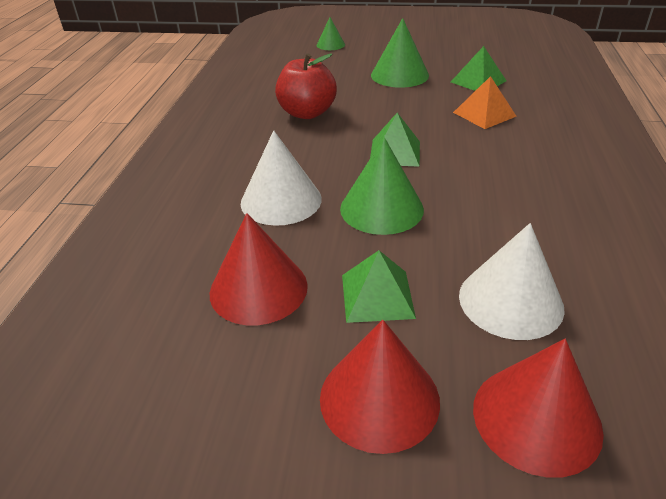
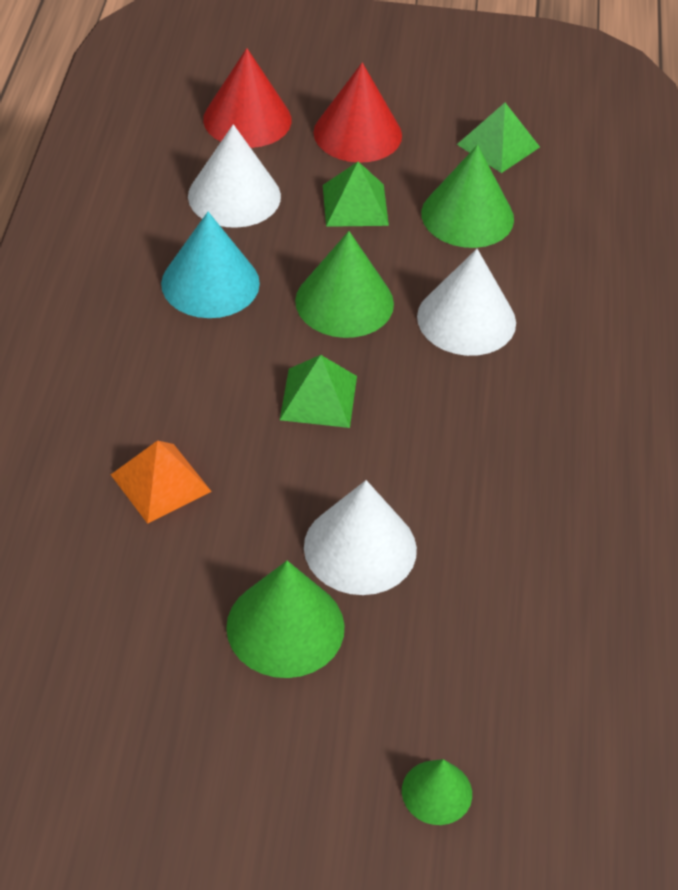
camera: 175 degrees right, 10 degrees up
red cone [210,213,308,325] -> green cone [421,145,514,248]
red apple [275,53,337,119] -> none
green pyramid [451,46,506,91] -> green pyramid moved to [457,103,540,173]
none -> turquoise cone [161,212,260,318]
none -> white cone [304,480,417,595]

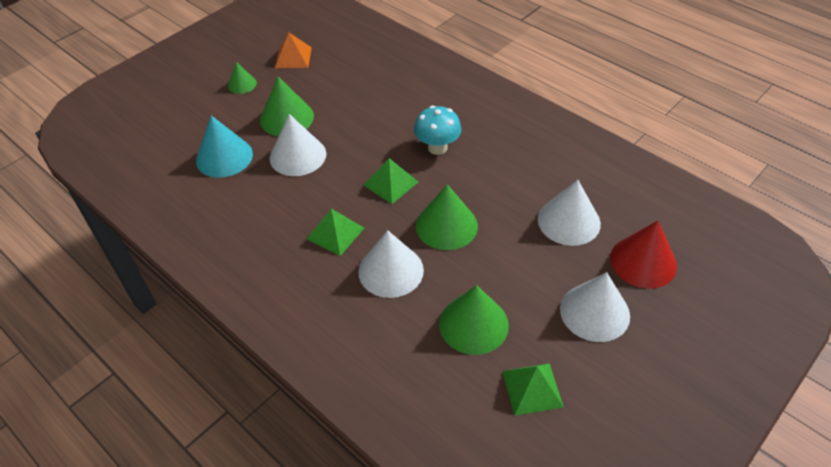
camera: 130 degrees right, 0 degrees up
orange pyramid [111,440,212,524] -> orange pyramid moved to [275,33,312,68]
turquoise cone [161,212,260,318] -> turquoise cone moved to [196,115,253,178]
red cone [314,62,402,163] -> white cone [560,272,630,342]
green pyramid [323,162,389,227] -> green pyramid moved to [307,208,364,256]
green cone [402,759,472,825] -> green cone moved to [228,62,257,94]
none -> turquoise mushroom [414,105,461,155]

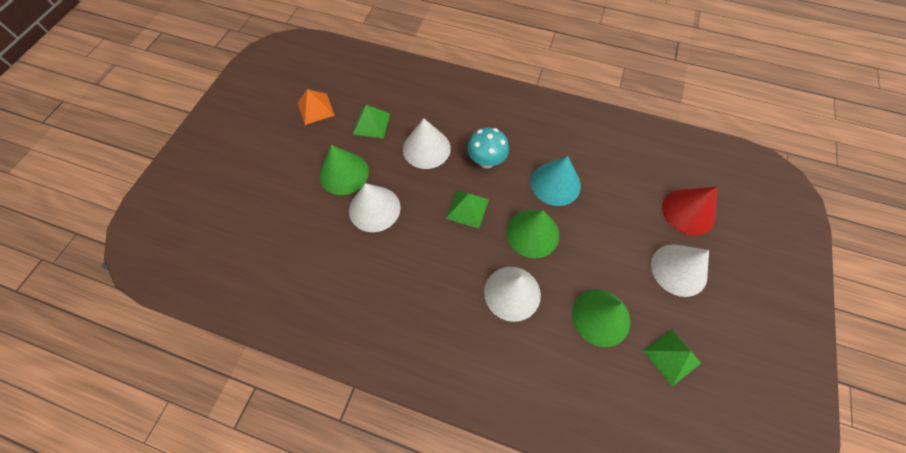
camera: 25 degrees left, 15 degrees up
turquoise cone [196,115,253,178] -> turquoise cone moved to [531,156,581,206]
green cone [228,62,257,94] -> none
green pyramid [307,208,364,256] -> green pyramid moved to [353,105,390,138]
white cone [538,180,601,246] -> white cone moved to [403,118,451,169]

